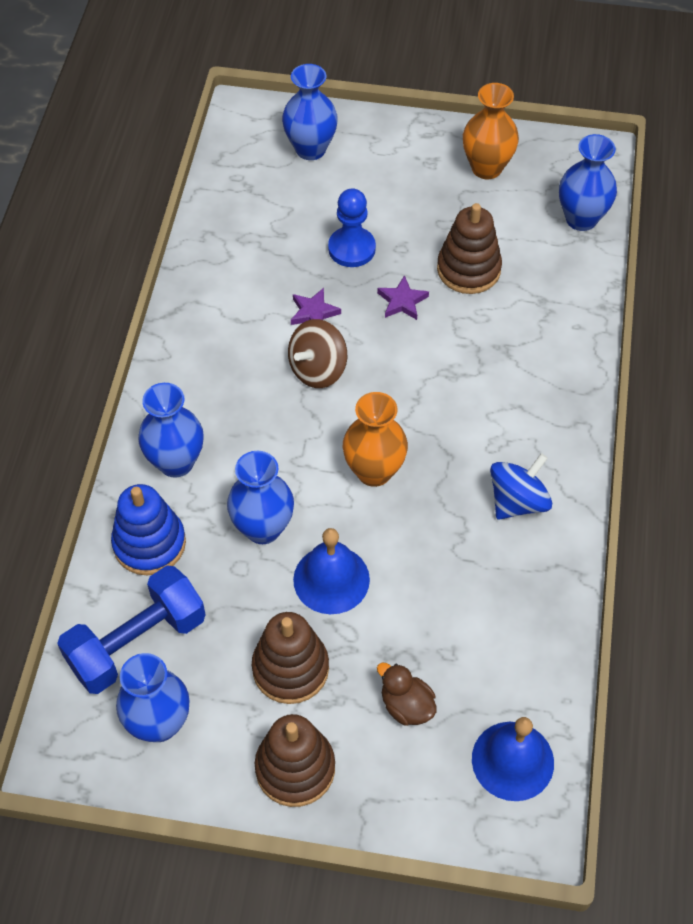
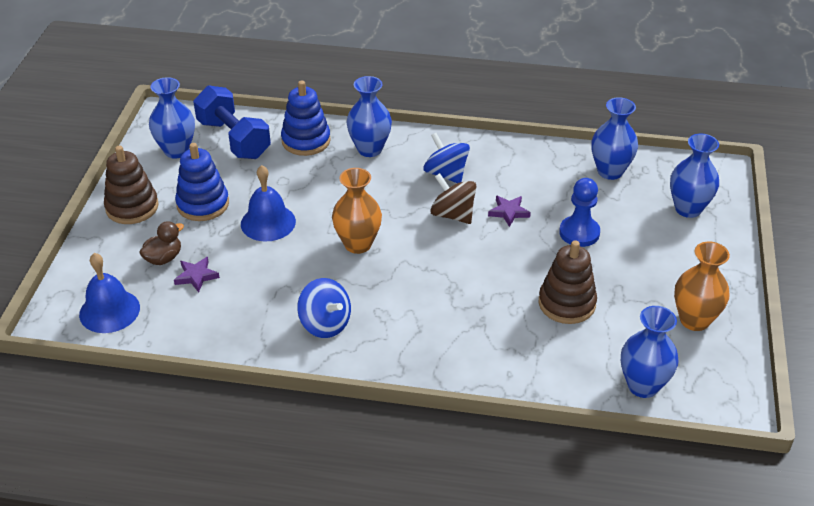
camera: 90 degrees right, 15 degrees down
blue vase [227,451,294,544] -> blue vase moved to [592,97,638,180]
brown stacking toy [252,612,329,704] -> blue stacking toy [175,143,229,221]
purple star [377,275,429,320] -> purple star moved to [174,257,220,292]
none -> blue spinning top [423,133,470,183]

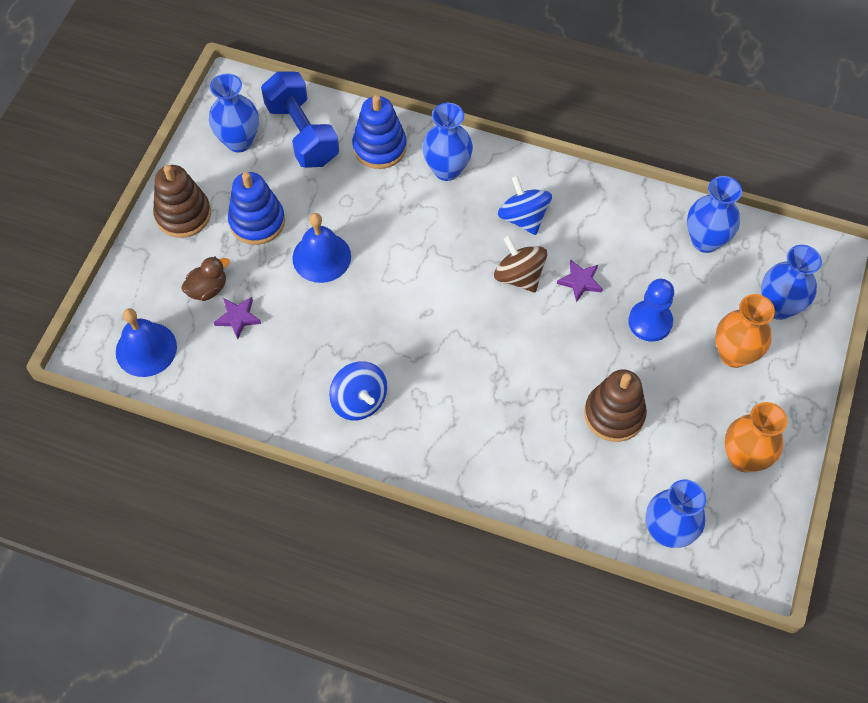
camera: 10 degrees right, 20 degrees up
orange vase [332,168,382,254] -> orange vase moved to [715,294,775,368]

